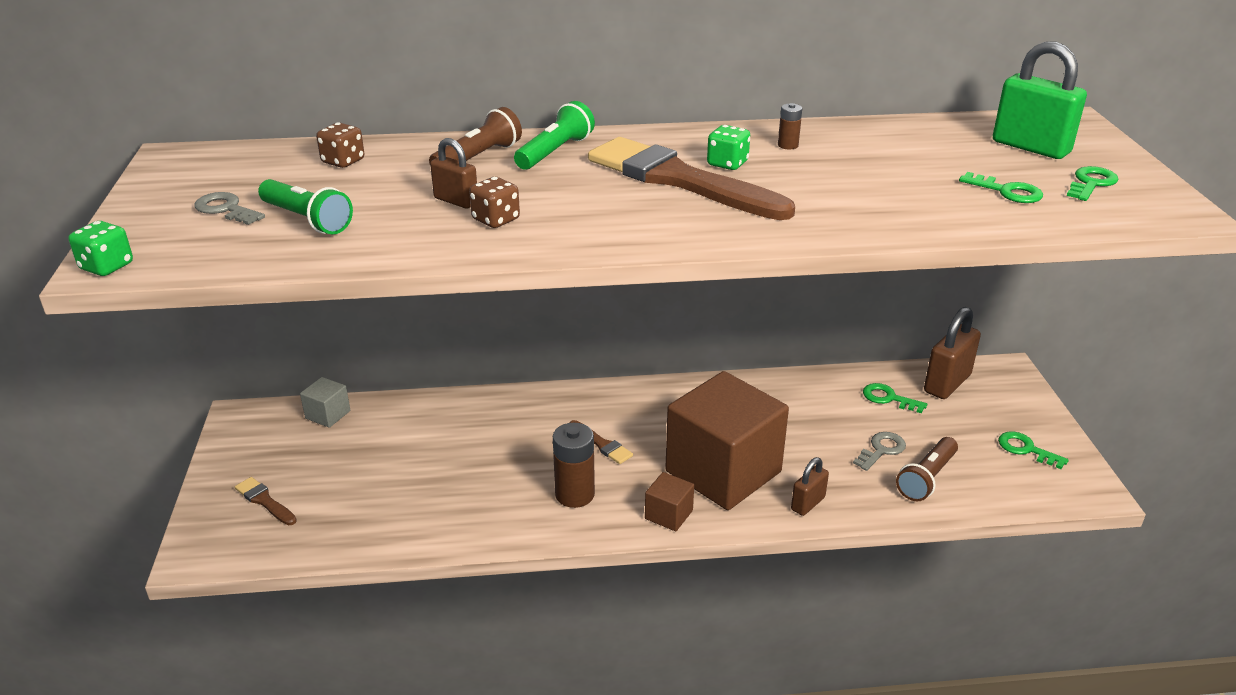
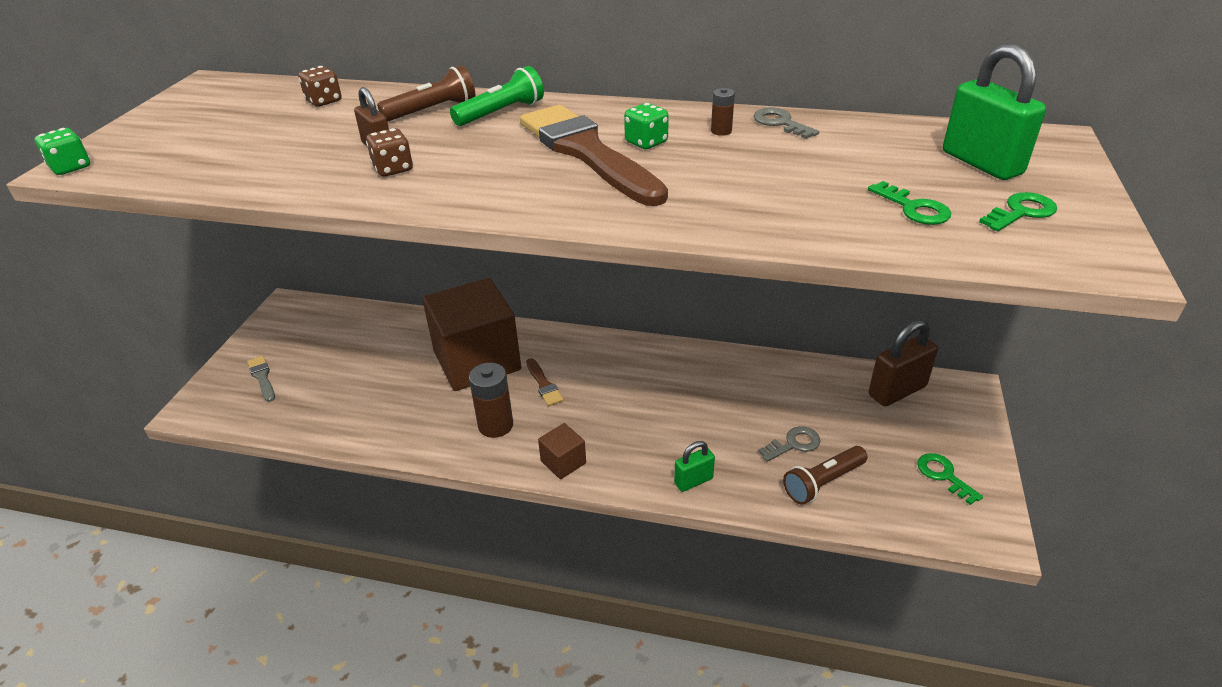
camera: 20 degrees right, 5 degrees up
grey key [194,192,265,225] -> grey key moved to [753,108,819,139]
brown brush [235,477,297,525] -> grey brush [247,356,275,402]
green flashlight [258,179,353,234] -> none
grey cube [300,377,350,428] -> none
brown cube [665,371,789,510] -> brown cube moved to [422,278,521,391]
brown padlock [791,457,829,516] -> green padlock [674,441,715,492]
green key [863,383,927,413] -> none

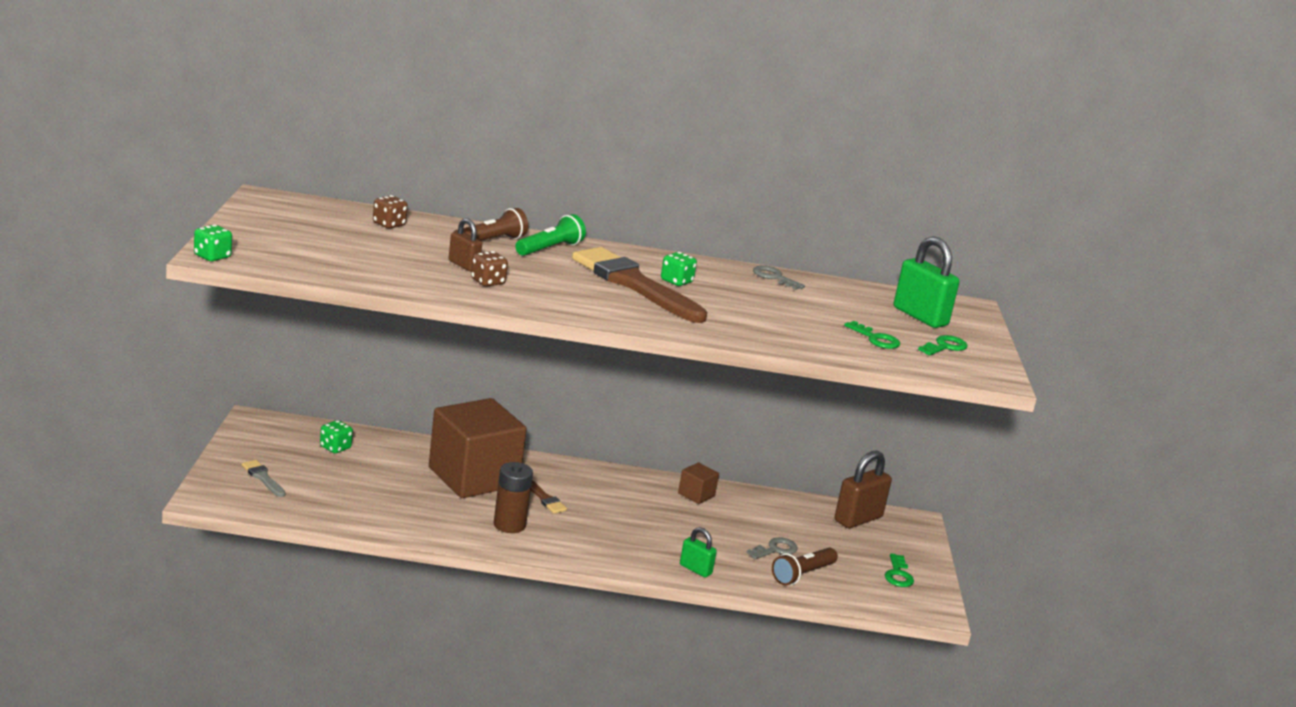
camera: 15 degrees left, 15 degrees down
brown cube [538,423,586,479] -> brown cube moved to [678,462,719,504]
green padlock [674,441,715,492] -> green padlock turned 75 degrees clockwise [680,527,717,578]
brown battery [711,88,735,136] -> none
green key [917,453,983,505] -> green key turned 135 degrees counterclockwise [885,553,914,587]
none -> green dice [320,420,353,453]

